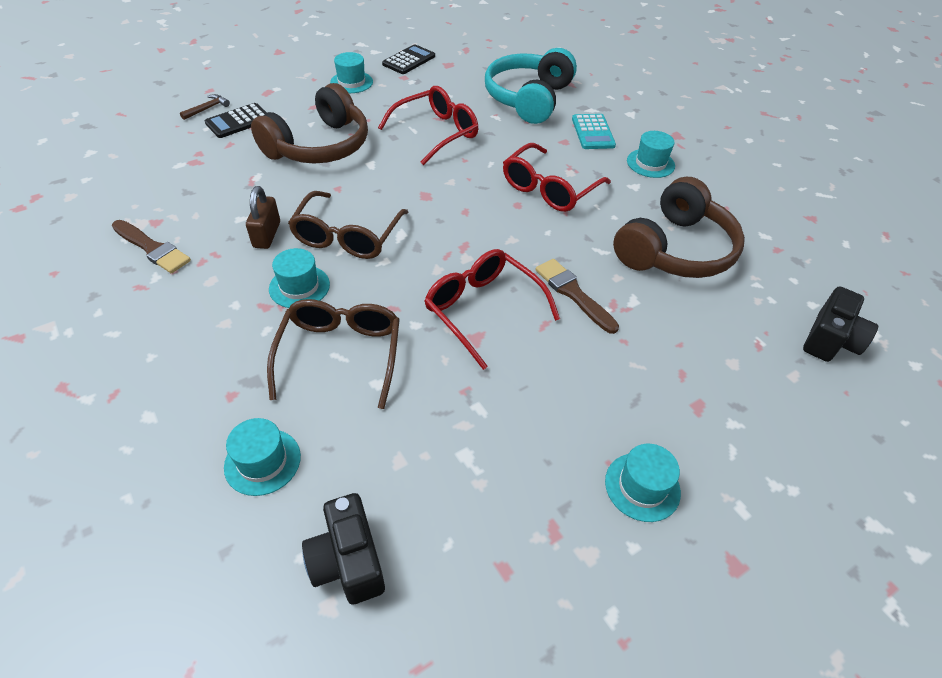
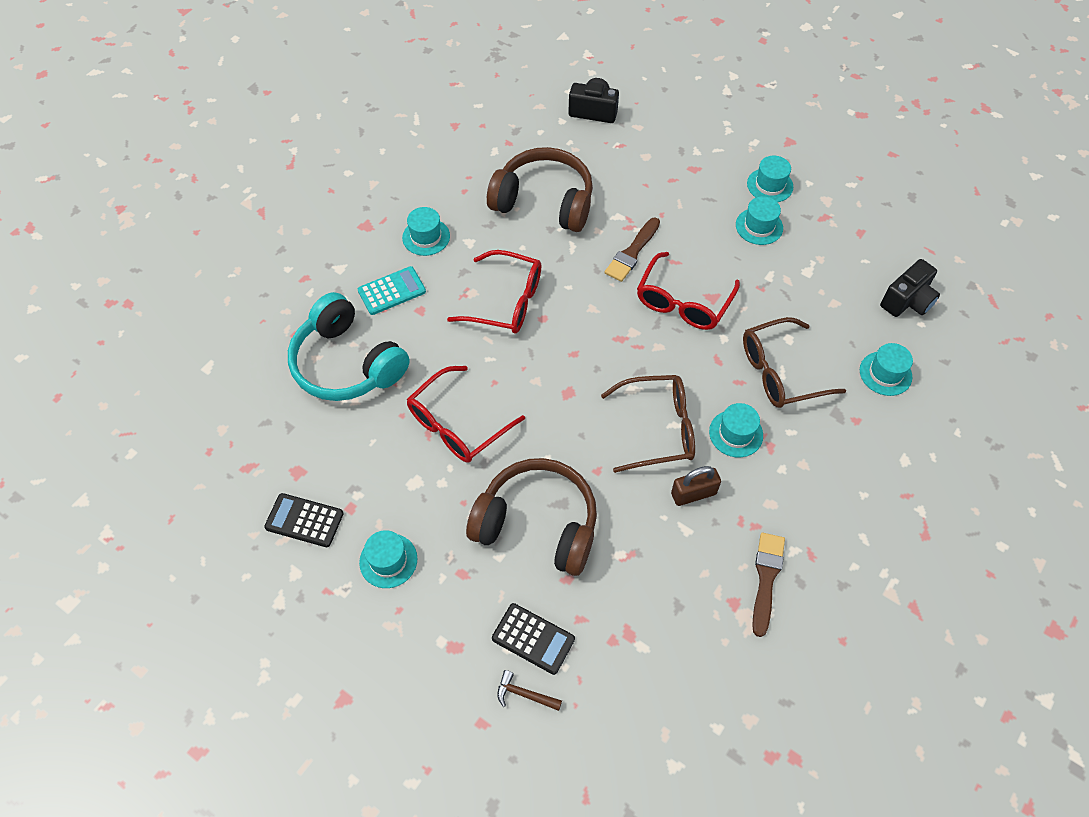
camera: 110 degrees left, 10 degrees up
red glasses [378,86,478,165] -> red glasses turned 75 degrees counterclockwise [407,366,525,463]
turquoise headphones [485,48,577,124] -> turquoise headphones turned 45 degrees clockwise [288,292,410,401]
none -> turquoise hat [736,196,783,245]

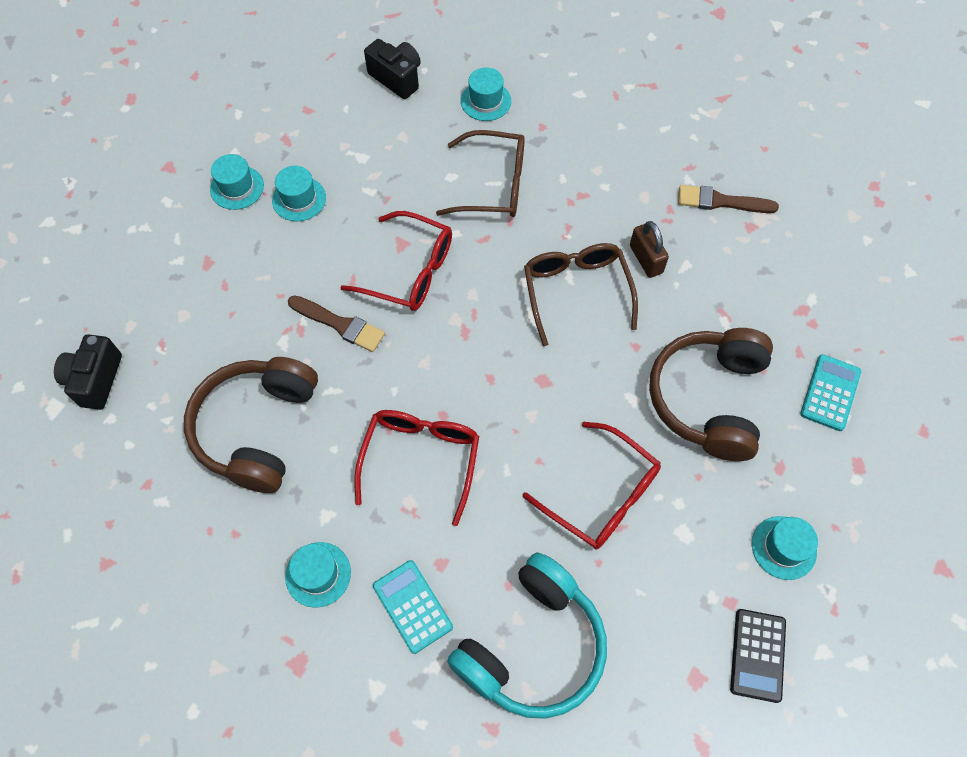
camera: 95 degrees left, 5 degrees up
black calculator [492,603,575,675] -> turquoise calculator [800,354,861,431]
brown hammer [497,670,562,711] -> none
turquoise hat [709,403,763,457] -> none
brown glasses [743,317,846,408] -> brown glasses turned 60 degrees counterclockwise [436,130,525,217]

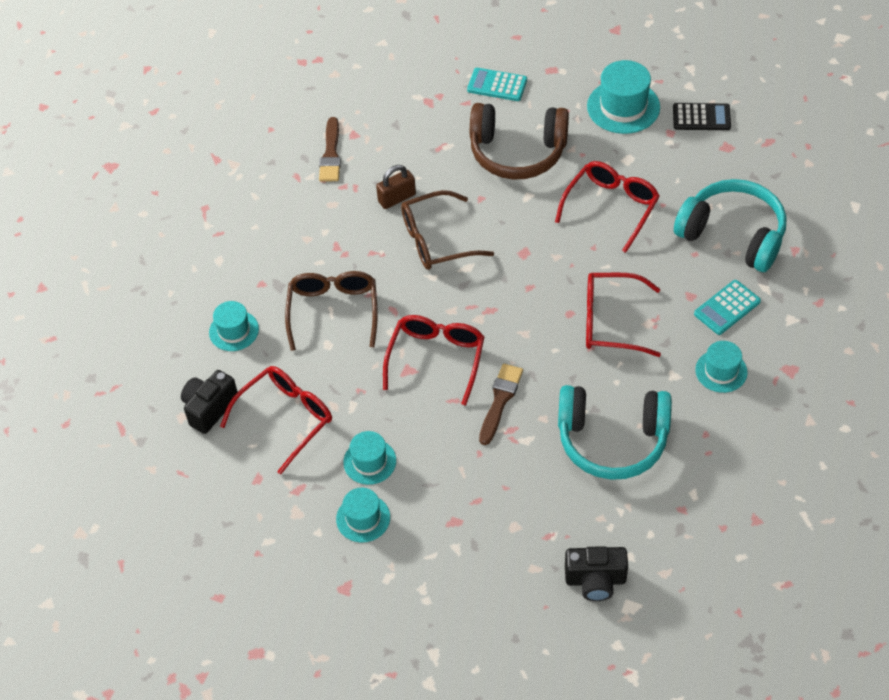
camera: 95 degrees left, 10 degrees down
brown headphones [184,357,318,493] -> turquoise headphones [558,385,672,480]
turquoise hat [752,516,818,580] -> turquoise hat [587,60,660,134], size x1.60
none -> red glasses [220,366,332,474]

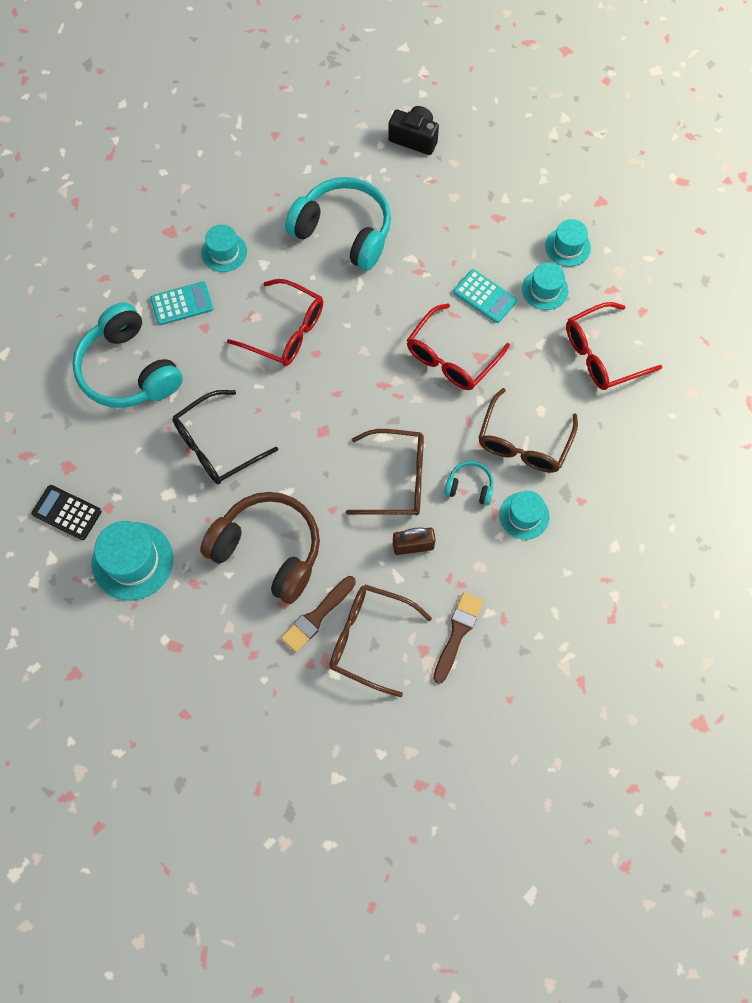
camera: 160 degrees left, 15 degrees up
black camera [181,370,238,434] -> none
turquoise hat [209,301,259,351] -> turquoise hat moved to [499,491,549,540]
turquoise calculator [467,68,527,101] -> turquoise calculator moved to [453,269,517,323]
brown brush [479,364,523,445] -> brown brush moved to [281,576,356,653]
red glasses [555,161,660,253] -> black glasses [172,390,278,484]
none -> brown glasses [330,585,432,697]
none -> turquoise headphones [444,461,493,505]

